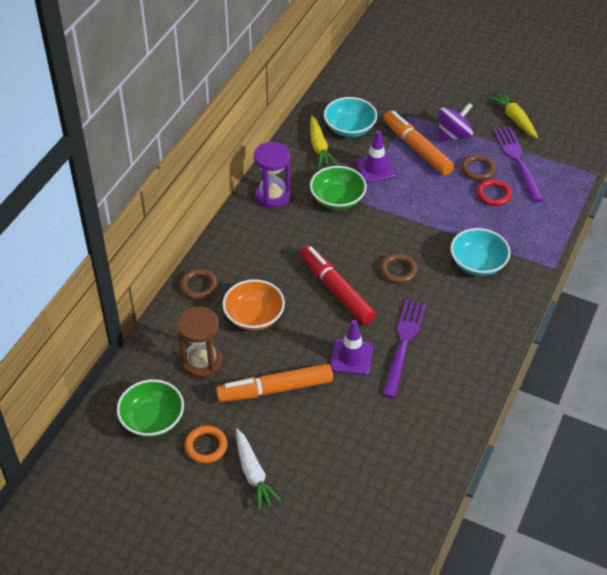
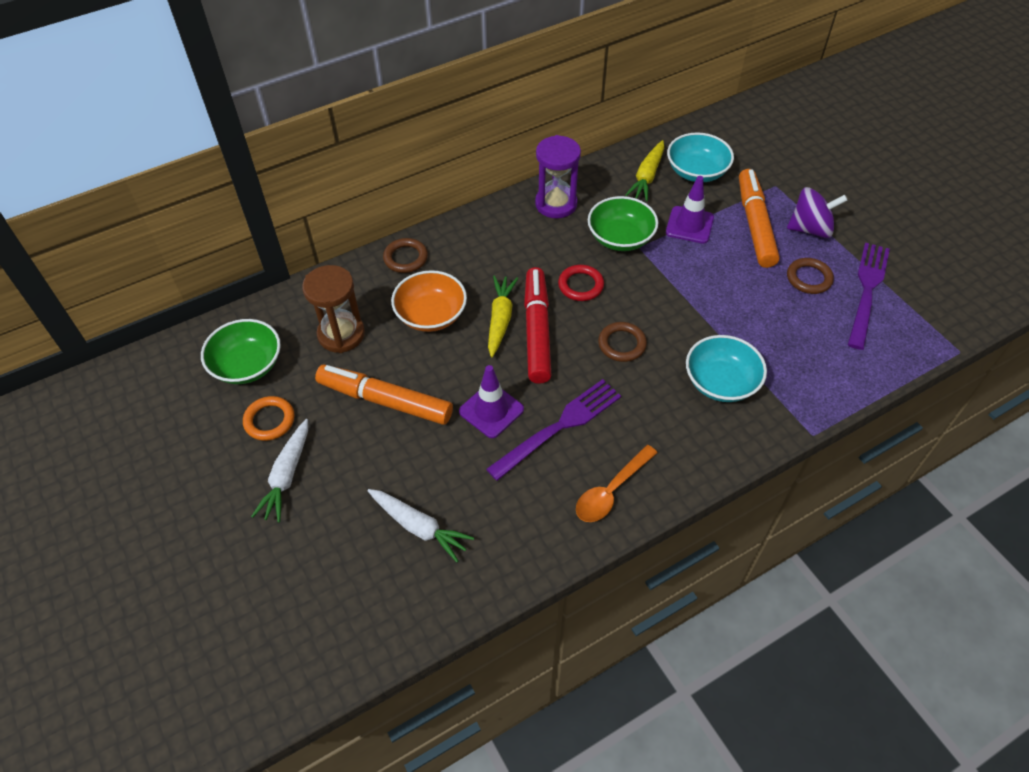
camera: 35 degrees right, 5 degrees up
red ring [476,179,512,206] -> red ring moved to [558,265,604,301]
yellow carrot [489,91,538,138] -> yellow carrot moved to [488,275,518,357]
none -> white carrot [367,489,474,562]
none -> orange spoon [576,445,657,522]

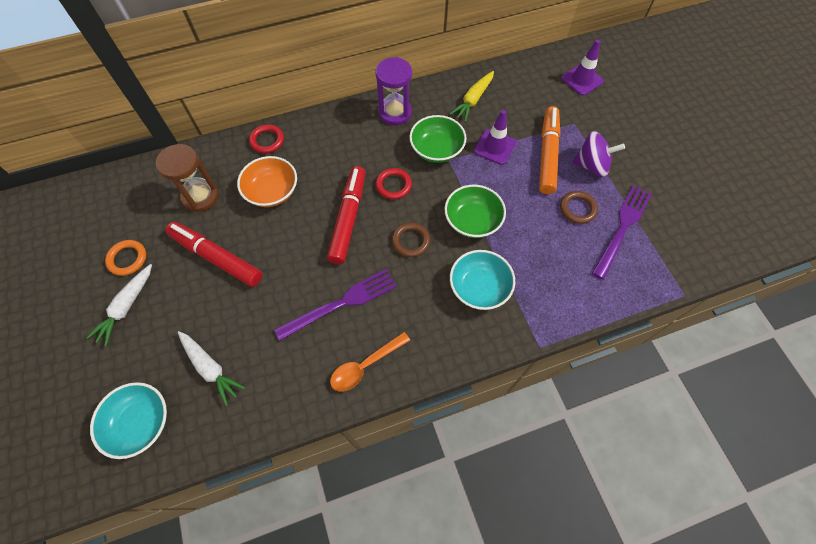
camera: 10 degrees right, 10 degrees up
green bowl [201,319,281,384] -> green bowl moved to [444,185,506,238]
orange marker [315,365,453,425] -> red marker [166,222,262,287]
brown ring [383,238,428,273] -> red ring [249,124,284,154]
purple traffic cone [459,365,524,438] -> purple traffic cone moved to [561,40,604,96]
yellow carrot [488,275,518,357] -> none
turquoise bowl [667,132,734,182] -> turquoise bowl moved to [90,382,167,459]

